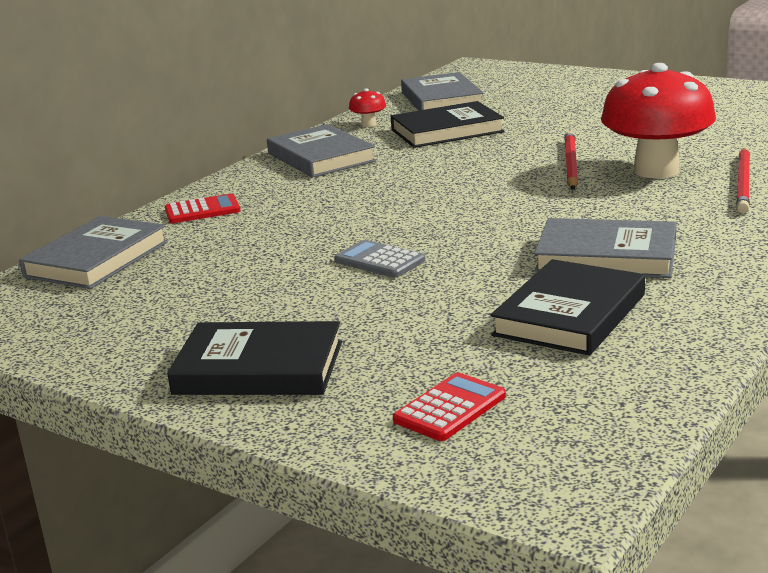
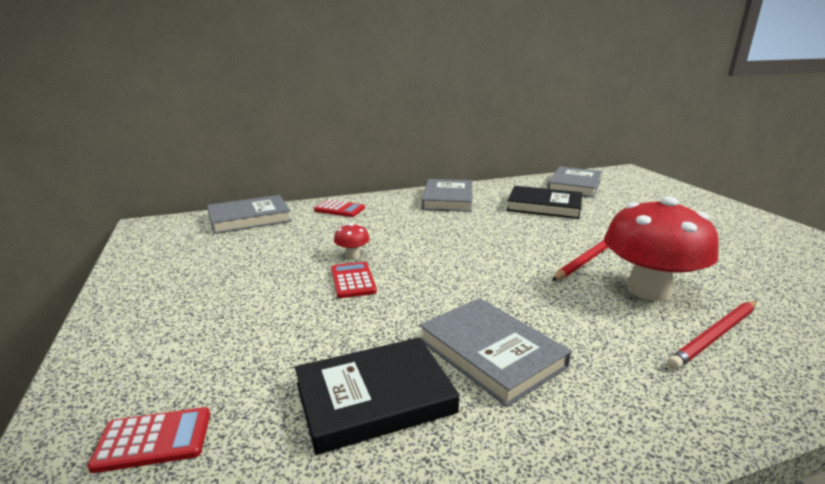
camera: 35 degrees right, 0 degrees up
black book [167,321,342,395] -> none
grey calculator [334,240,425,278] -> red calculator [331,262,377,298]
red mushroom [349,88,386,127] -> red mushroom moved to [334,223,370,259]

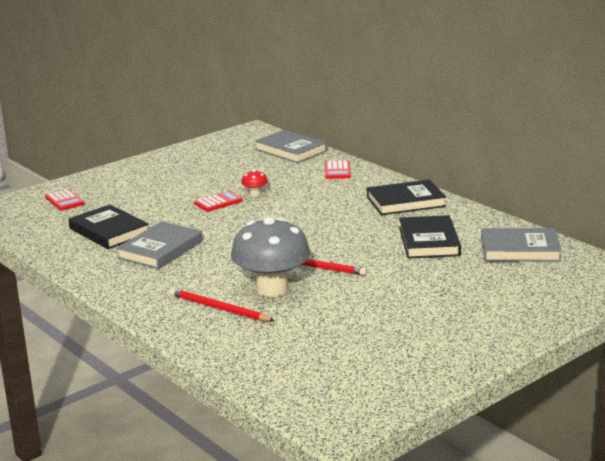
camera: 70 degrees right, 0 degrees up
grey book [422,179,473,212] -> black book [367,180,446,215]
red mushroom [604,196,719,301] -> grey mushroom [231,217,310,297]

